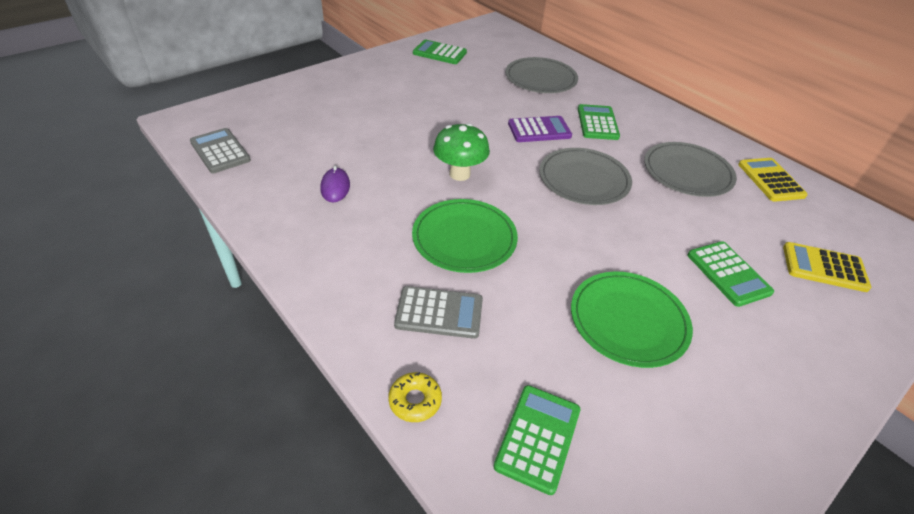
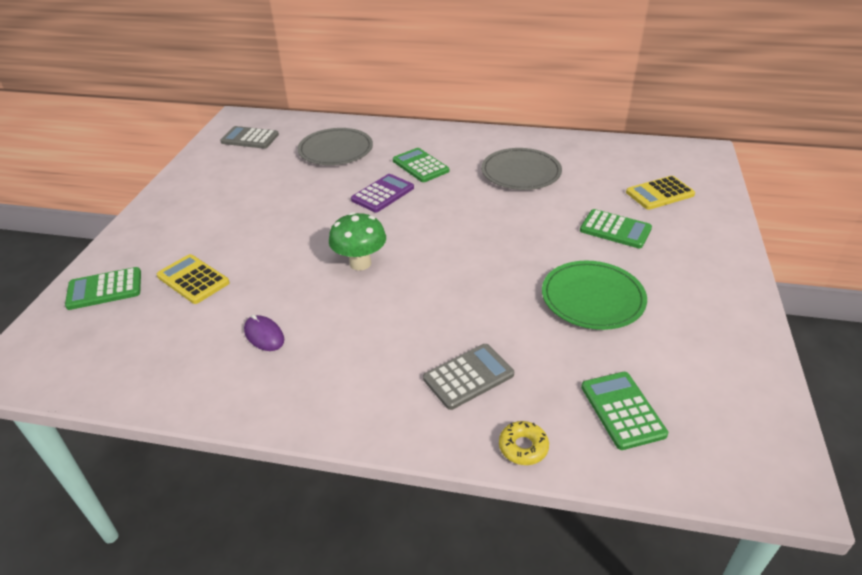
camera: 35 degrees left, 5 degrees down
grey calculator [190,128,251,173] -> grey calculator moved to [220,126,279,149]
green plate [412,199,518,273] -> none
green calculator [413,40,467,64] -> green calculator moved to [65,267,141,310]
grey plate [539,148,632,205] -> none
yellow calculator [738,158,808,202] -> yellow calculator moved to [157,254,230,304]

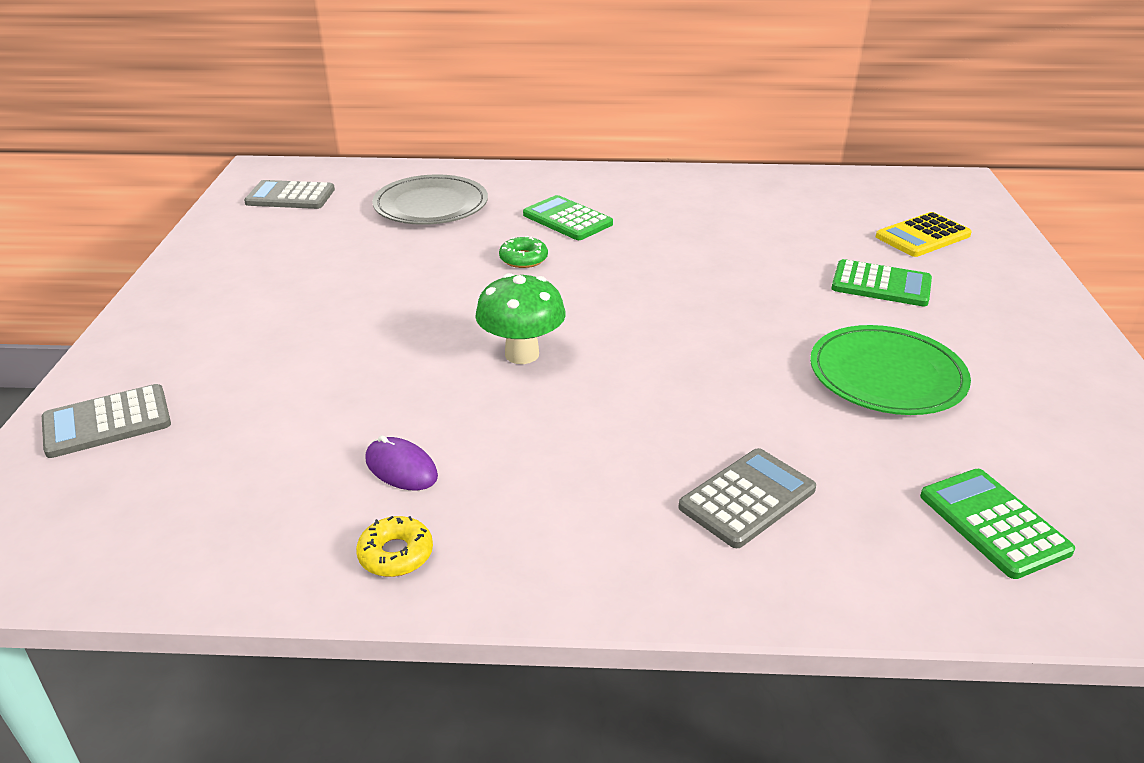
camera: 10 degrees left, 5 degrees down
green calculator [65,267,141,310] -> grey calculator [42,384,171,458]
yellow calculator [157,254,230,304] -> none
purple calculator [351,174,414,213] -> green donut [499,236,548,268]
grey plate [481,148,562,190] -> none
yellow donut [499,421,549,465] -> yellow donut moved to [356,516,433,577]

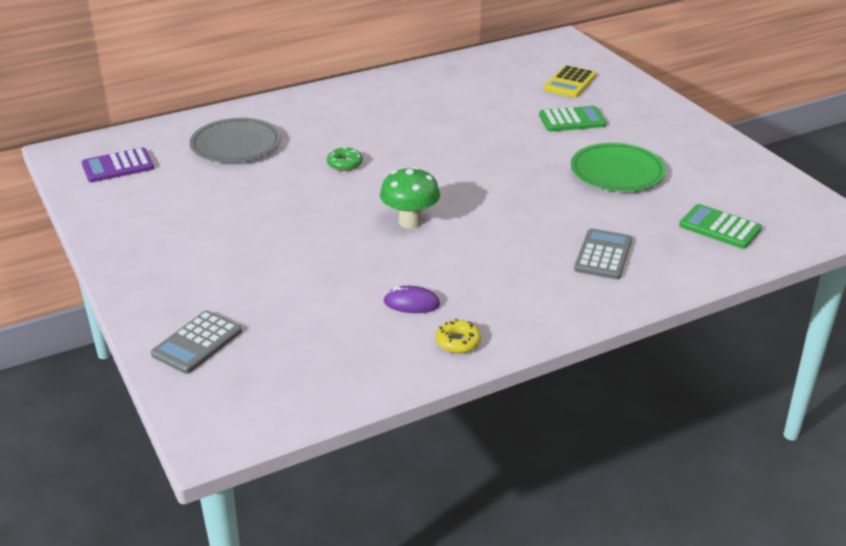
camera: 30 degrees left, 0 degrees up
grey calculator [244,180,335,209] -> purple calculator [82,148,154,182]
green calculator [523,195,613,240] -> none

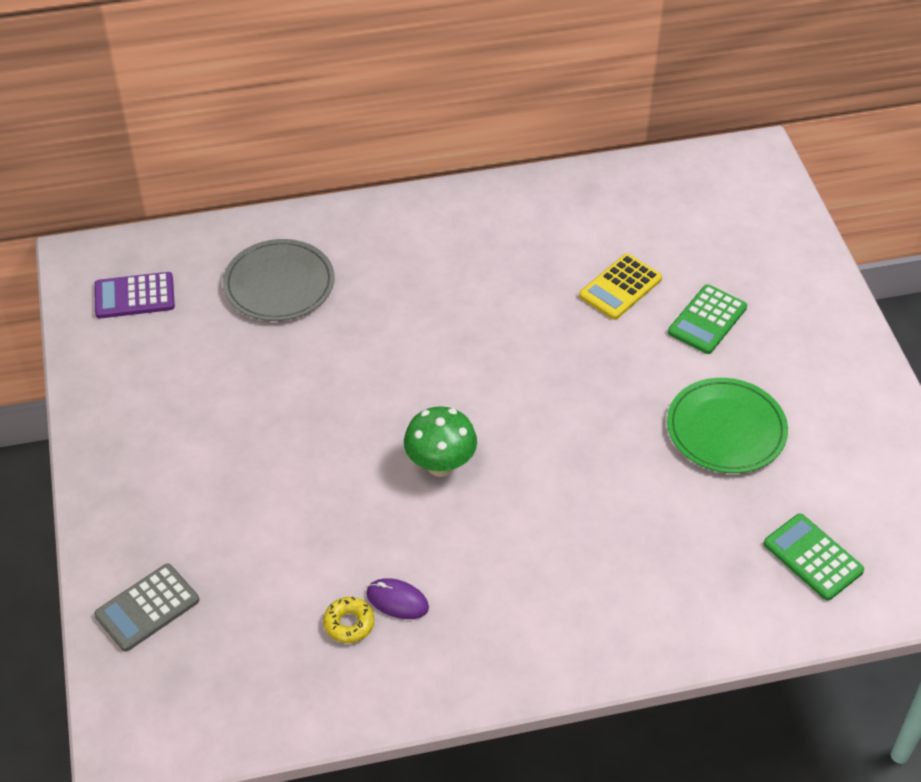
camera: 15 degrees right, 15 degrees up
green donut [327,147,363,171] -> none
yellow donut [436,319,481,354] -> yellow donut moved to [323,597,374,643]
green calculator [539,106,607,131] -> green calculator turned 120 degrees clockwise [668,284,747,354]
yellow calculator [544,65,596,98] -> yellow calculator moved to [579,254,662,320]
grey calculator [574,229,632,279] -> none

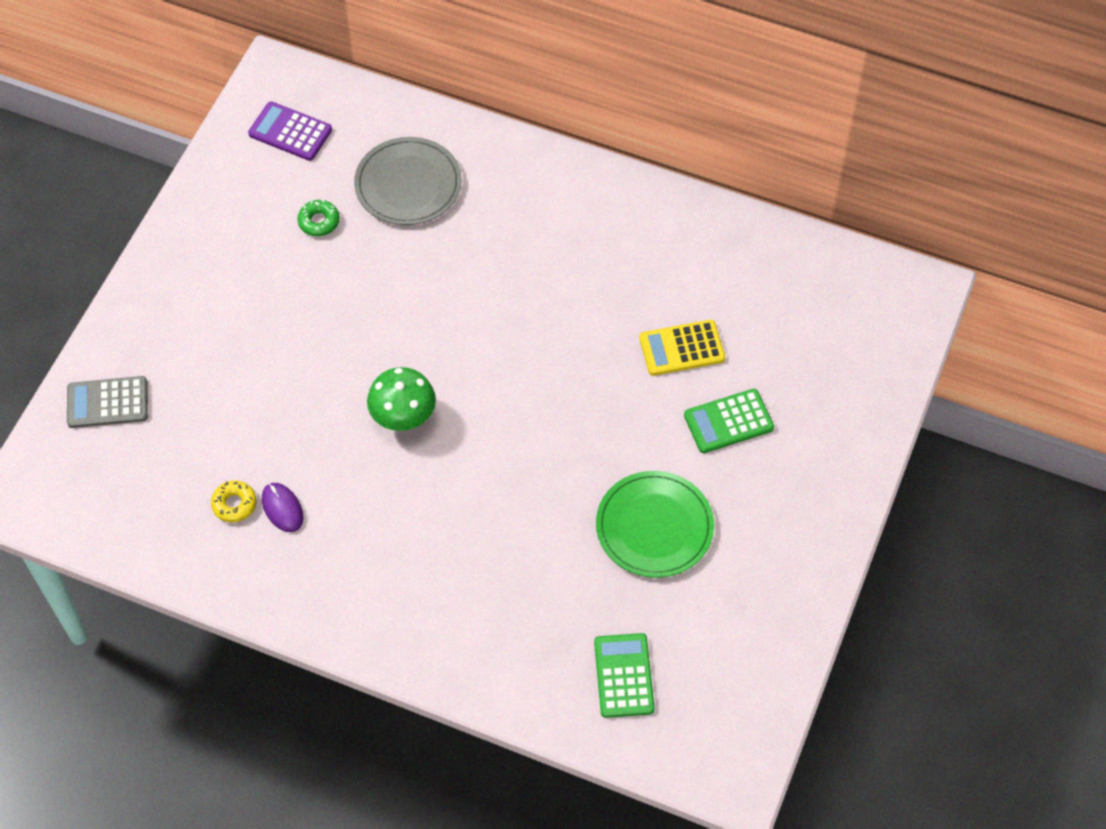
camera: 35 degrees right, 10 degrees up
none -> green donut [297,200,340,236]

